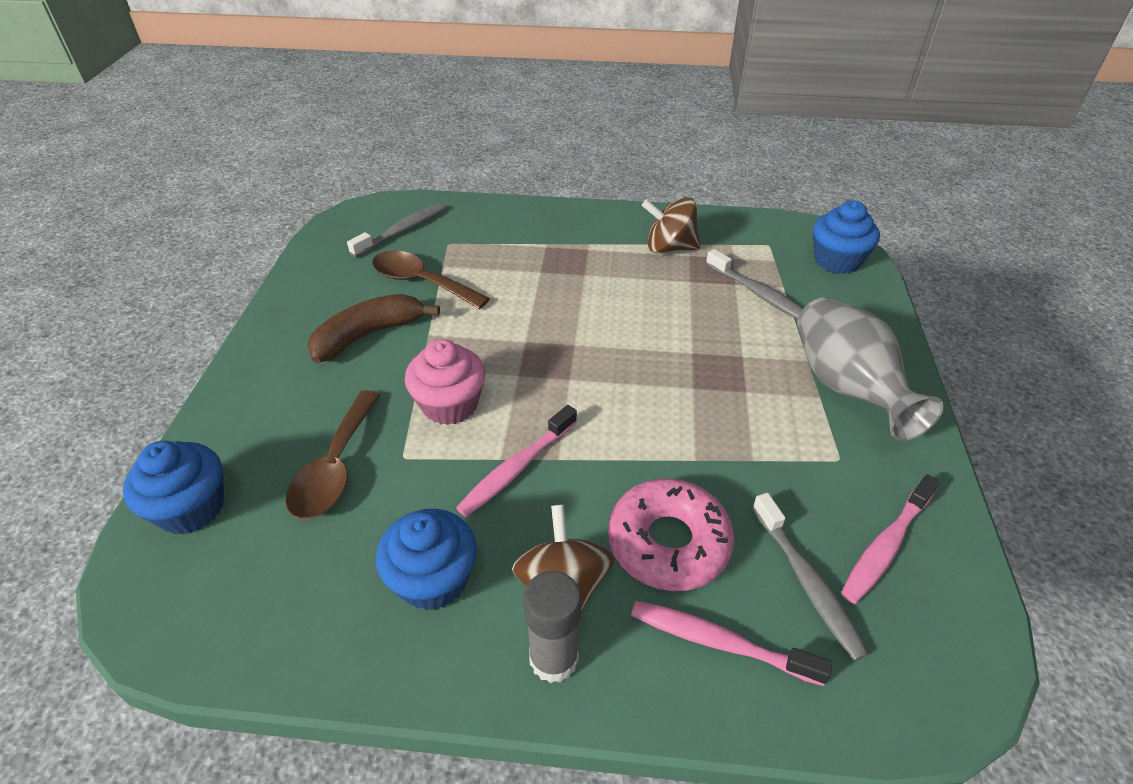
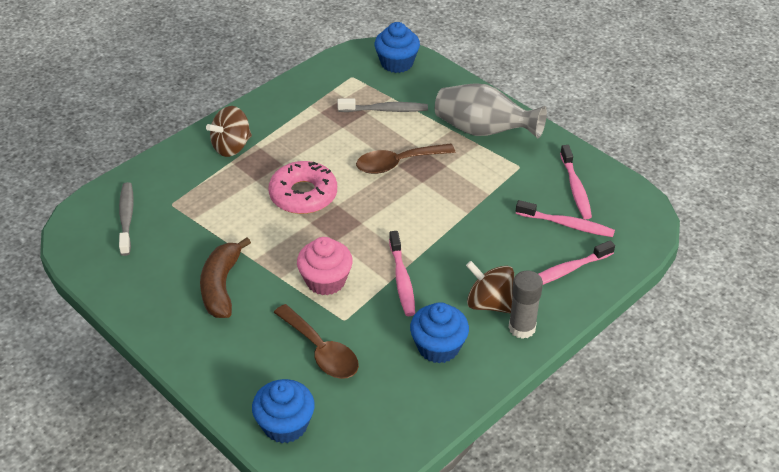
camera: 50 degrees left, 0 degrees up
brown spoon [372,250,490,309] -> brown spoon moved to [356,143,455,174]
pink donut [608,478,734,591] -> pink donut moved to [268,161,337,214]
brown spinning top [642,197,701,253] -> brown spinning top moved to [206,106,252,157]
grey toothbrush [752,493,869,661] -> pink toothbrush [516,200,615,237]

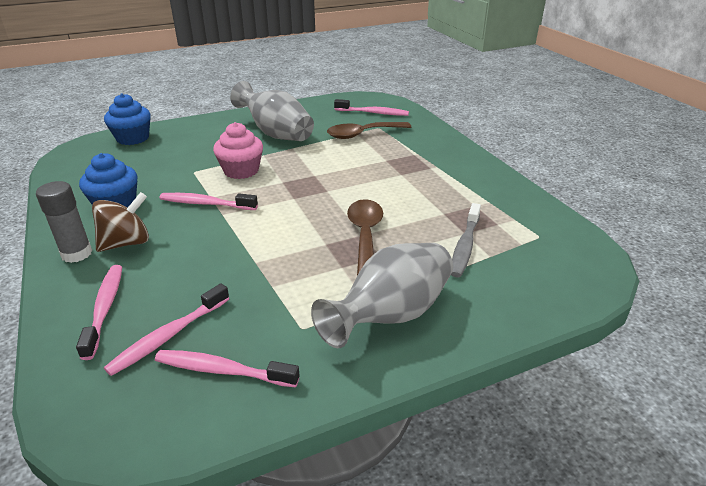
camera: 110 degrees right, 10 degrees down
grey toothbrush [119,182,134,256] -> pink toothbrush [334,99,409,116]
brown banana [200,237,251,318] -> grey vase [230,81,314,141]
brown spinning top [206,106,252,157] -> none
pink donut [268,161,337,214] -> none
brown spoon [274,304,359,379] -> brown spoon moved to [327,122,411,139]
blue cupcake [374,22,420,73] -> none

